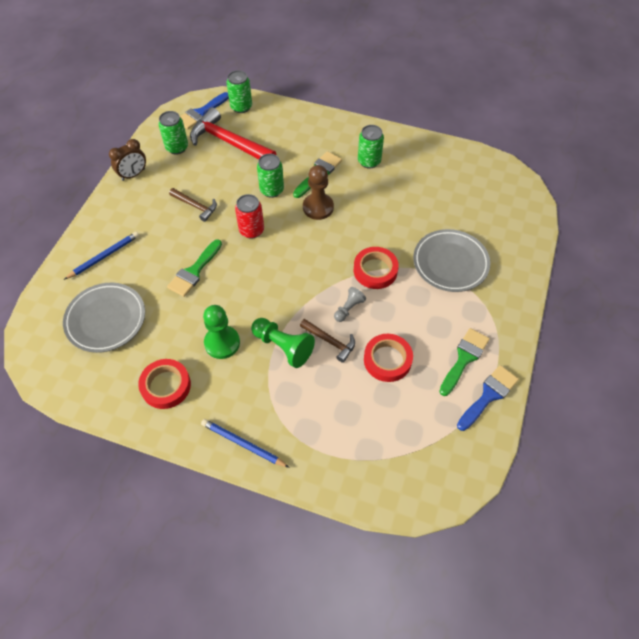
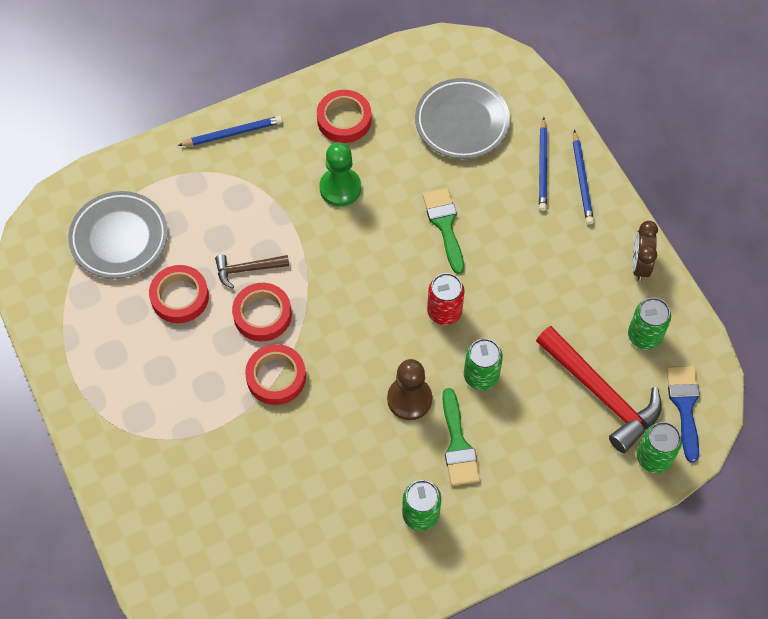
camera: 135 degrees right, 5 degrees up
brown hammer [169,188,217,222] -> none
red hammer [190,107,277,159] -> red hammer turned 60 degrees clockwise [536,326,662,453]
green pawn [251,318,315,368] -> none
grey pawn [334,287,366,322] -> red tape [232,283,292,341]
grey plate [413,229,491,292] -> grey plate moved to [68,191,168,279]
green brush [439,328,490,396] -> none
blue brush [457,365,519,431] -> none
none -> blue pencil [573,130,594,224]

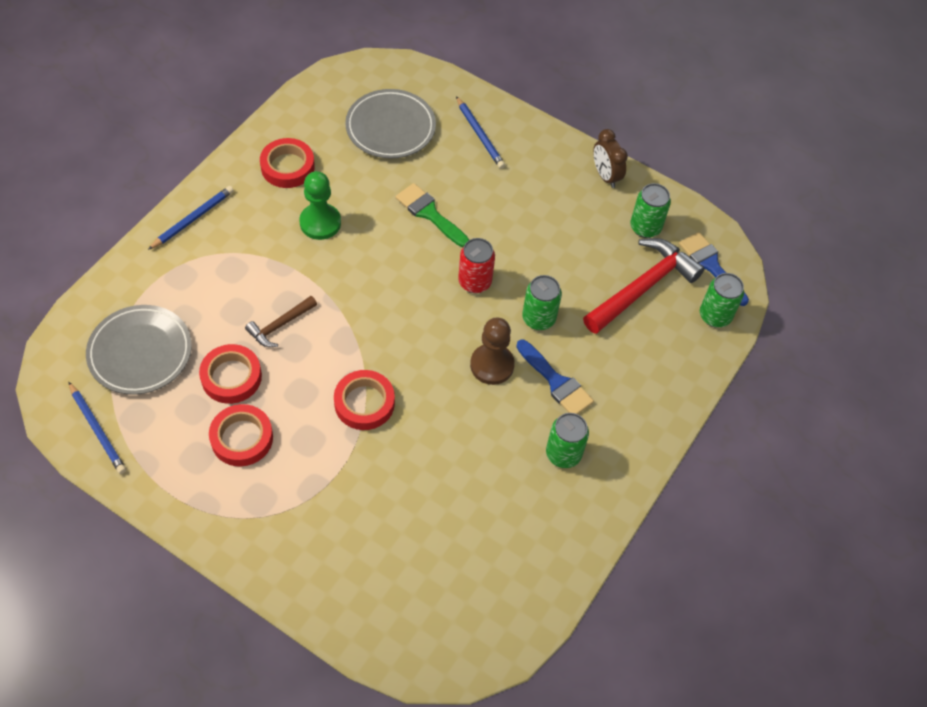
camera: 35 degrees left, 5 degrees down
red tape [232,283,292,341] -> red tape moved to [209,404,273,466]
green brush [442,388,480,486] -> blue brush [516,340,594,414]
red hammer [536,326,662,453] -> red hammer turned 60 degrees counterclockwise [583,238,705,334]
blue pencil [573,130,594,224] -> blue pencil moved to [68,382,126,474]

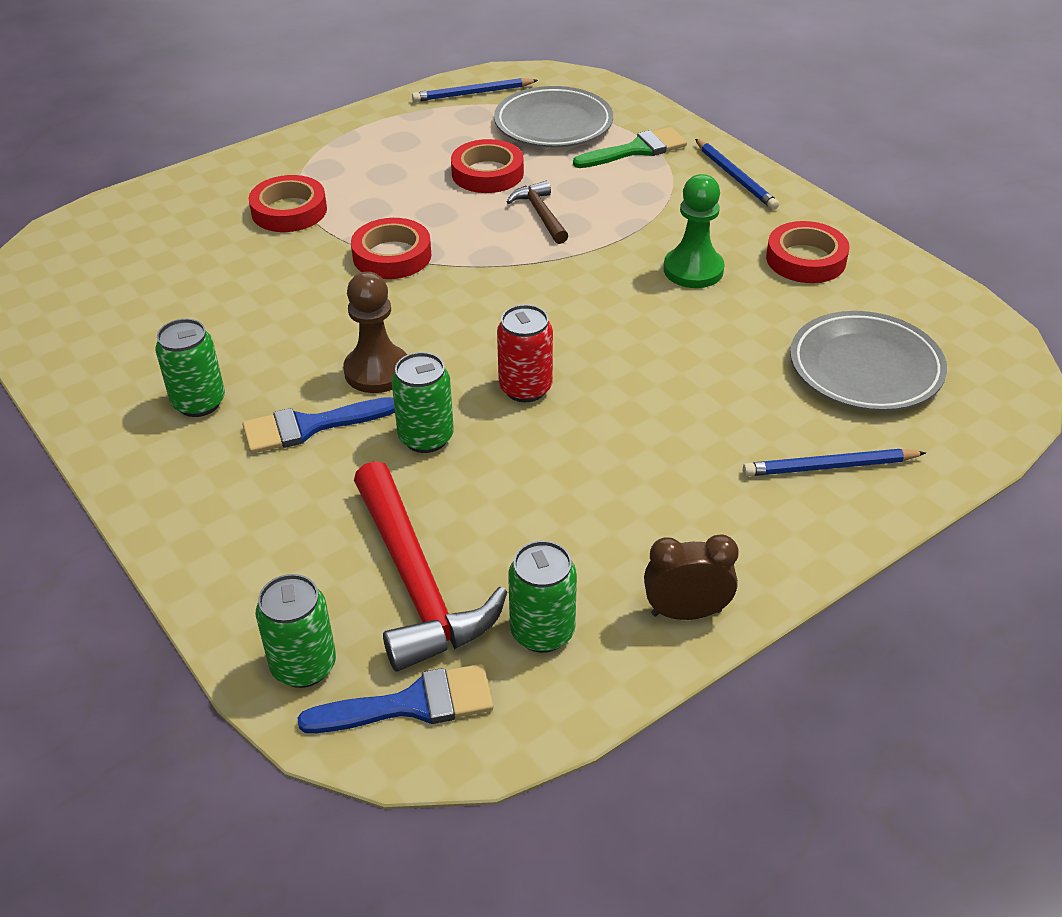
camera: 115 degrees right, 15 degrees down
red tape [209,404,273,466] -> red tape moved to [249,175,327,232]
green brush [396,183,469,248] -> green brush moved to [573,127,687,168]

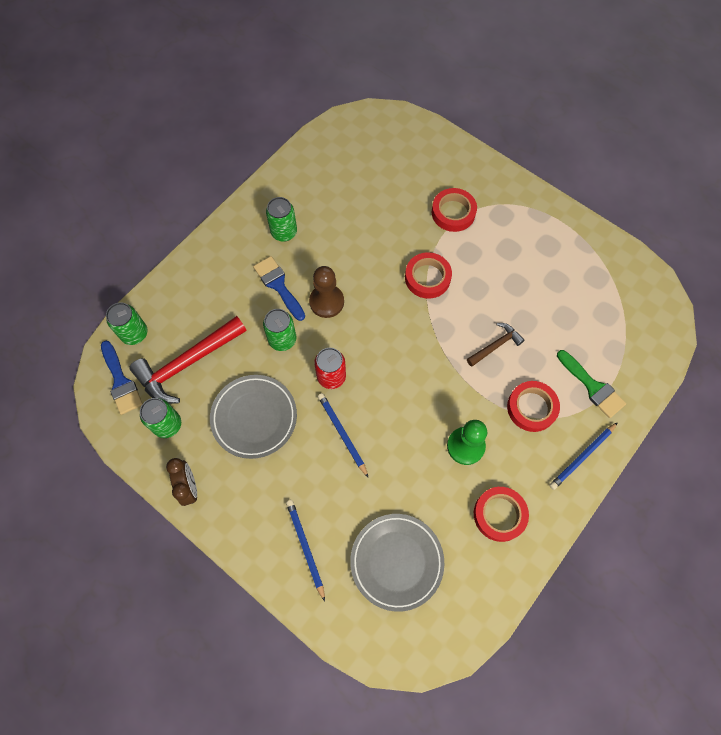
camera: 75 degrees right, 25 degrees up
blue pencil [412,78,538,102] -> blue pencil moved to [318,393,369,478]
red tape [451,139,524,193] -> red tape moved to [507,381,560,432]
grey plate [494,86,613,147] -> grey plate moved to [210,375,297,459]

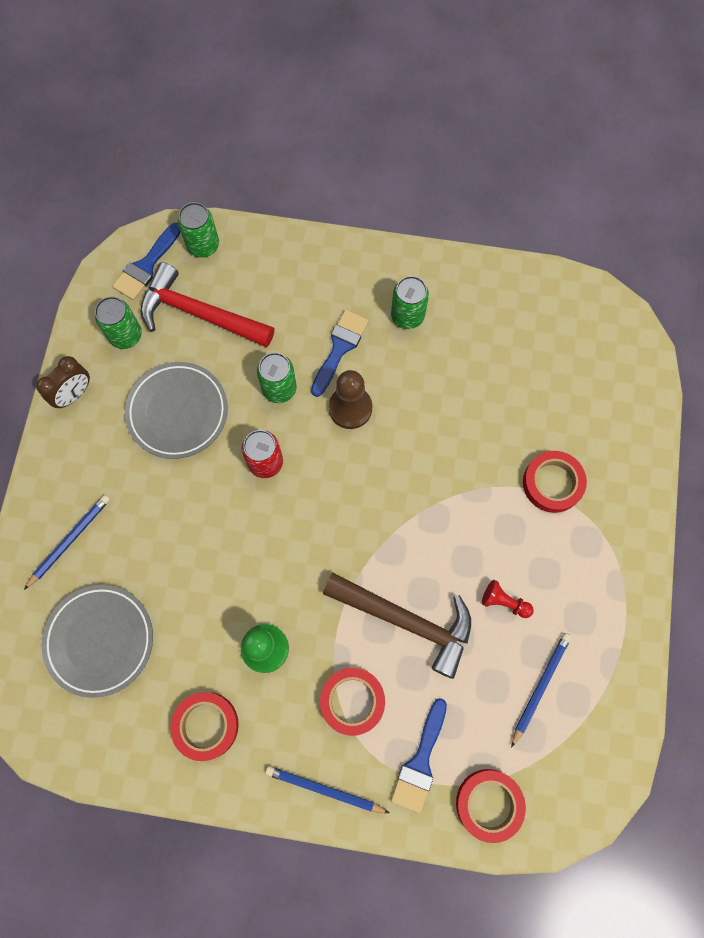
camera: 60 degrees right, 5 degrees up
blue pencil [318,393,369,478] -> blue pencil moved to [511,633,571,748]
red tape [405,252,452,299] -> red tape moved to [456,769,526,843]
brown hammer [467,323,524,367] -> brown hammer [323,573,471,679], size x1.91
green brush [557,350,626,418] -> blue brush [391,698,447,814]
none -> red pawn [482,580,534,618]

